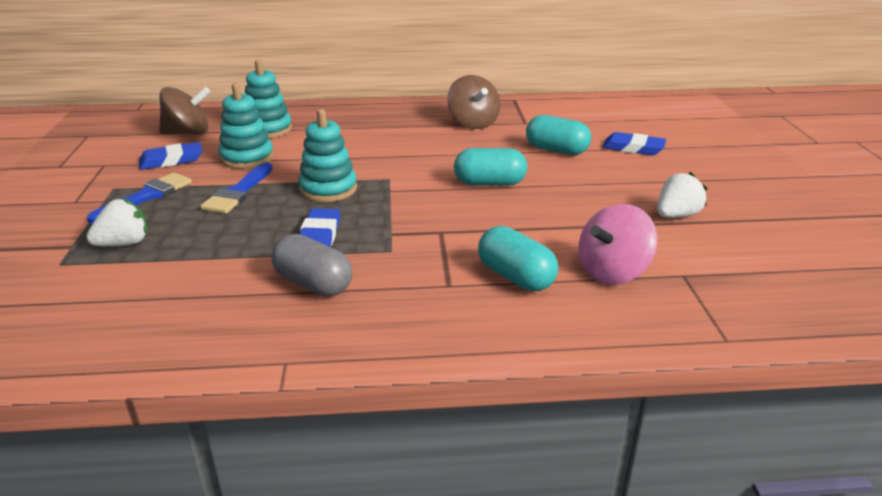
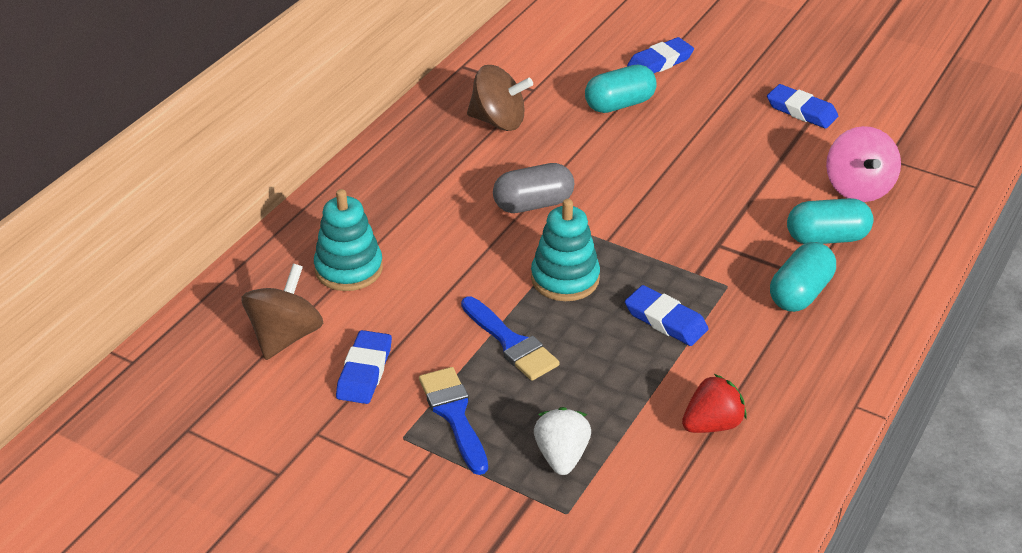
camera: 55 degrees left, 10 degrees up
turquoise stacking toy [218,83,274,169] -> none
grey capsule [271,234,352,297] -> grey capsule moved to [493,163,574,213]
turquoise capsule [454,148,527,185] -> turquoise capsule moved to [770,242,836,312]
white strawberry [657,172,707,218] -> blue eraser [767,84,838,129]
none -> red strawberry [682,374,747,433]

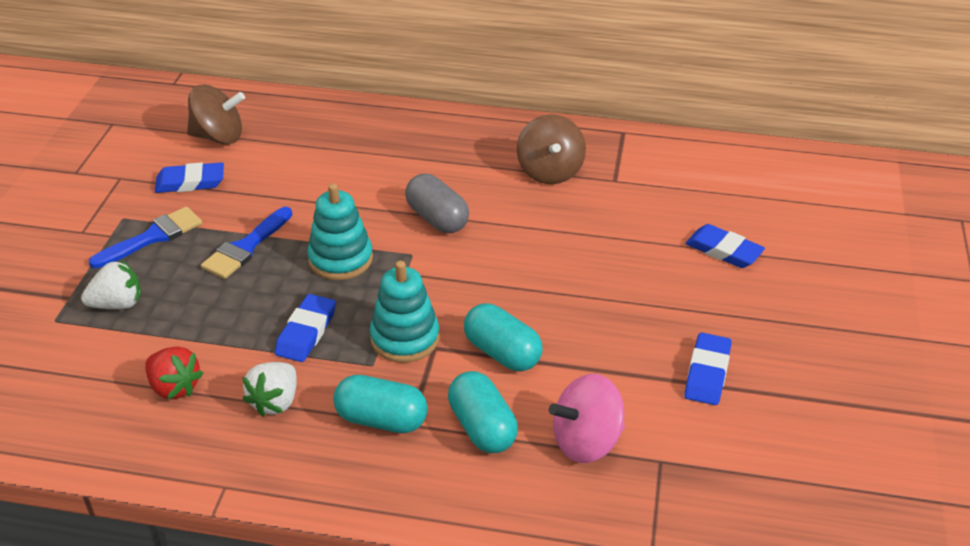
camera: 70 degrees right, 0 degrees up
turquoise stacking toy [314,189,383,291] -> turquoise stacking toy moved to [370,261,440,363]
turquoise capsule [585,65,657,113] -> turquoise capsule moved to [464,303,543,372]
none -> white strawberry [243,362,297,417]

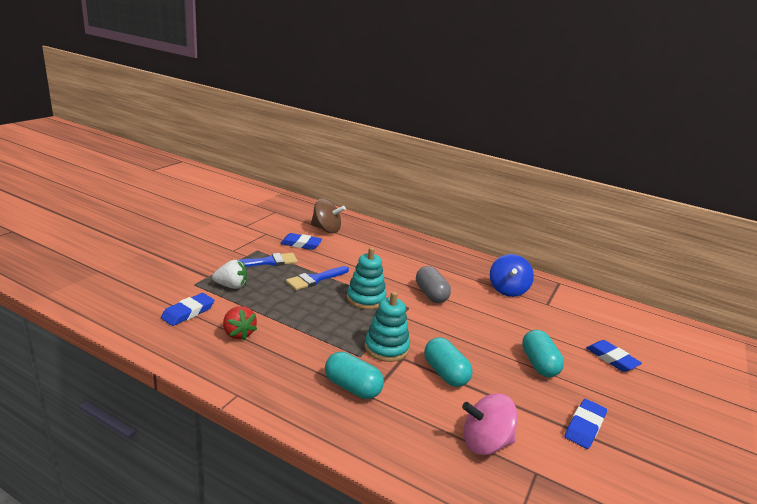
camera: 15 degrees right, 15 degrees down
white strawberry [243,362,297,417] -> none
blue eraser [275,294,336,362] -> blue eraser moved to [161,293,215,326]
turquoise capsule [448,371,518,453] -> turquoise capsule moved to [522,330,564,377]
brown spinning top [517,114,586,184] -> blue spinning top [490,254,534,297]

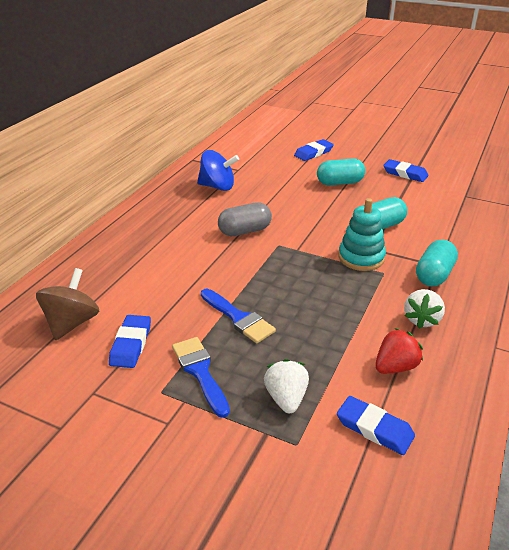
camera: 90 degrees left, 10 degrees up
turquoise stacking toy [346,247,387,309] -> none
pink spinning top [462,394,518,455] -> none
none -> white strawberry [404,289,445,329]

